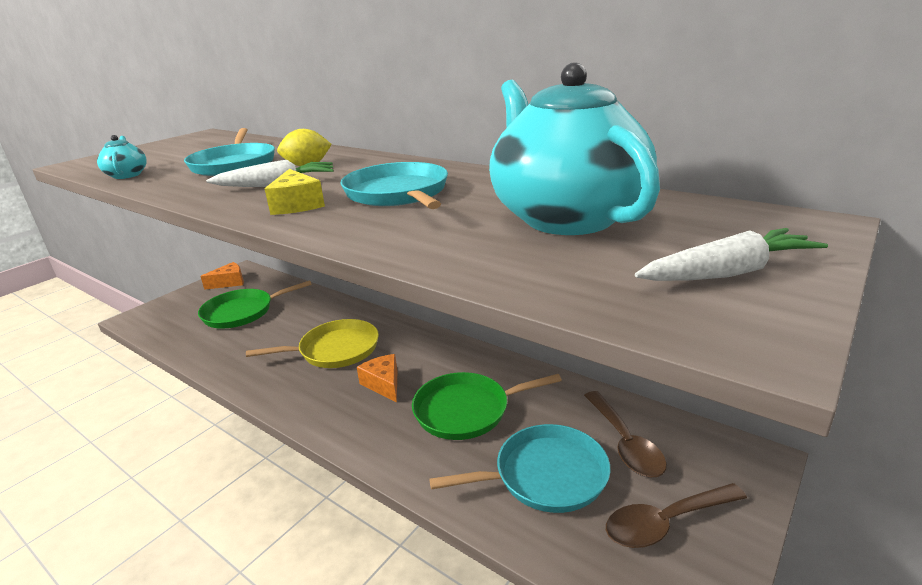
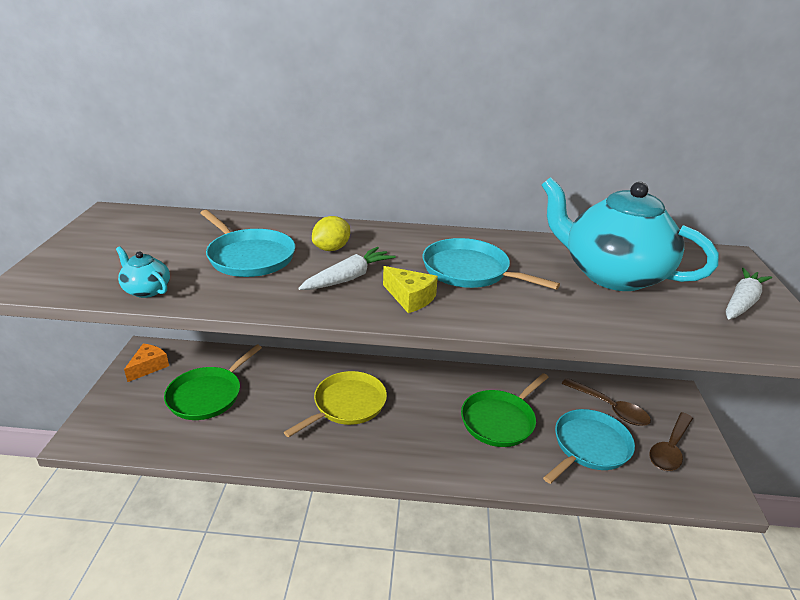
camera: 35 degrees left, 5 degrees up
orange cheese [357,354,397,403] -> none

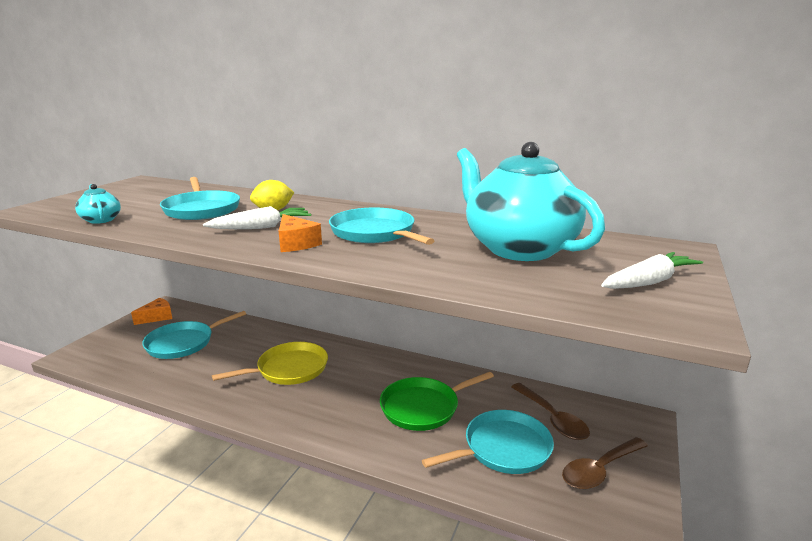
camera: 20 degrees right, 10 degrees down
green pan [164,345,262,420] -> turquoise pan [142,311,246,359]
yellow cheese [383,266,438,313] -> orange cheese [279,214,322,252]

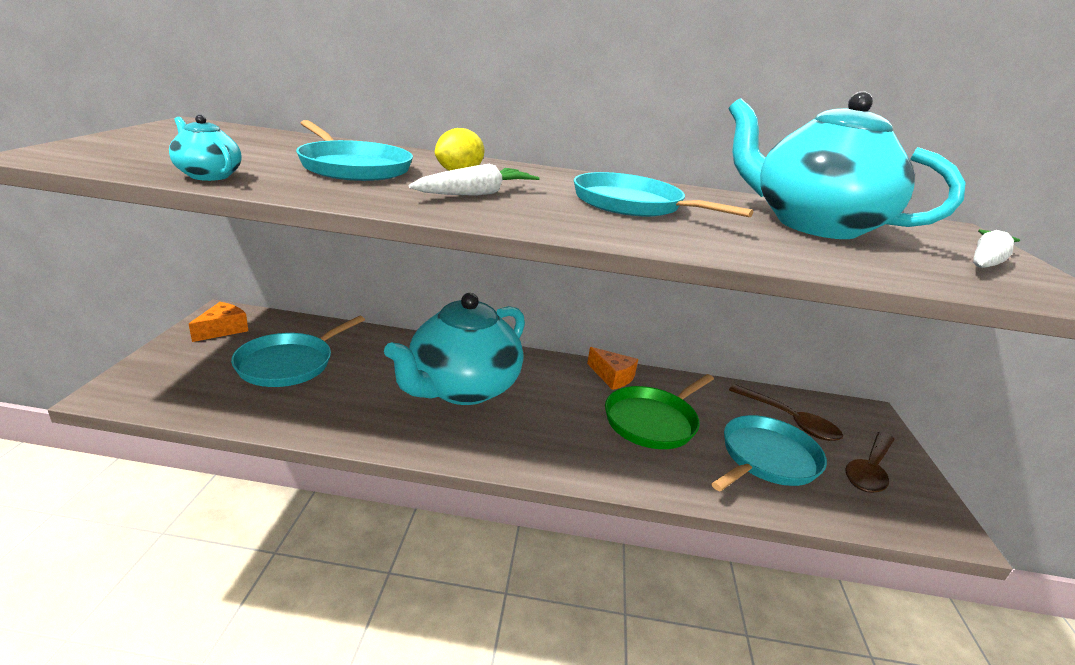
camera: 20 degrees left, 5 degrees up
yellow pan [212,342,328,385] -> turquoise teapot [384,293,525,405]
orange cheese [279,214,322,252] -> orange cheese moved to [587,347,638,390]

